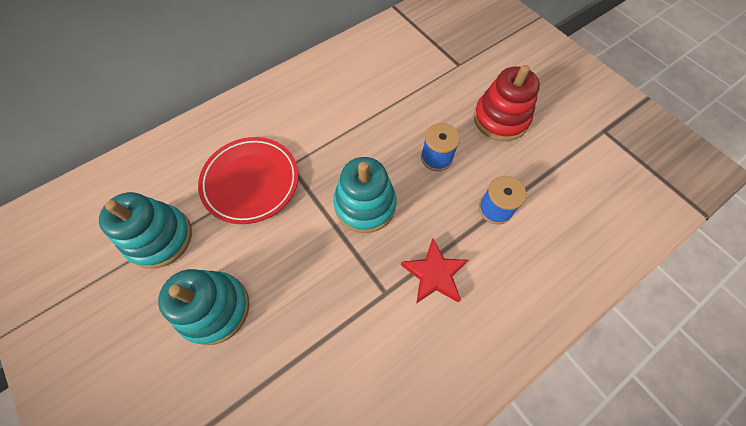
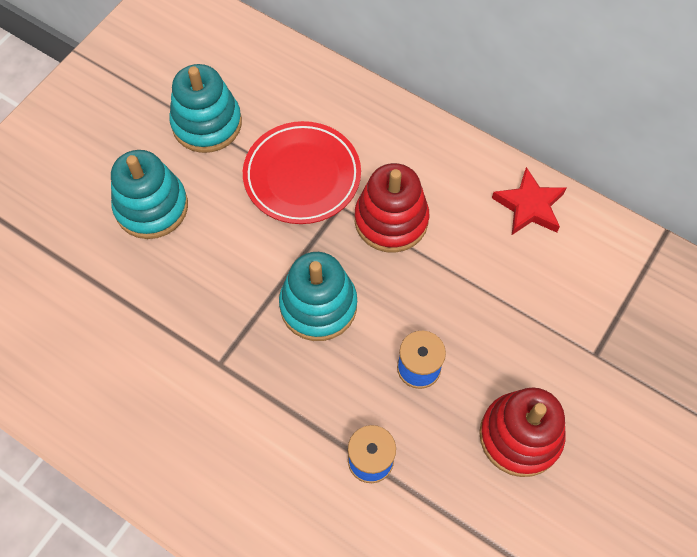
camera: 70 degrees right, 0 degrees up
red star [401,239,468,304] -> red star moved to [492,167,566,235]
none -> red stacking toy [355,163,429,253]

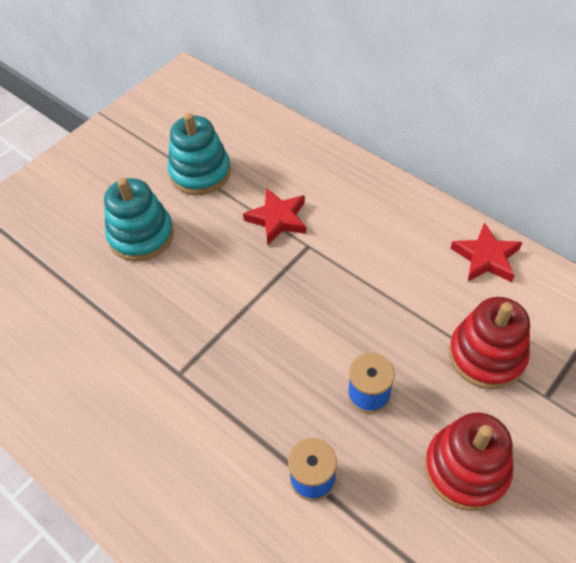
camera: 10 degrees right, 10 degrees down
red plate [243,121,361,224] -> red star [243,188,306,245]
turquoise stacking toy [279,252,357,341] -> none
red stacking toy [355,163,429,253] -> red stacking toy moved to [449,297,530,389]

